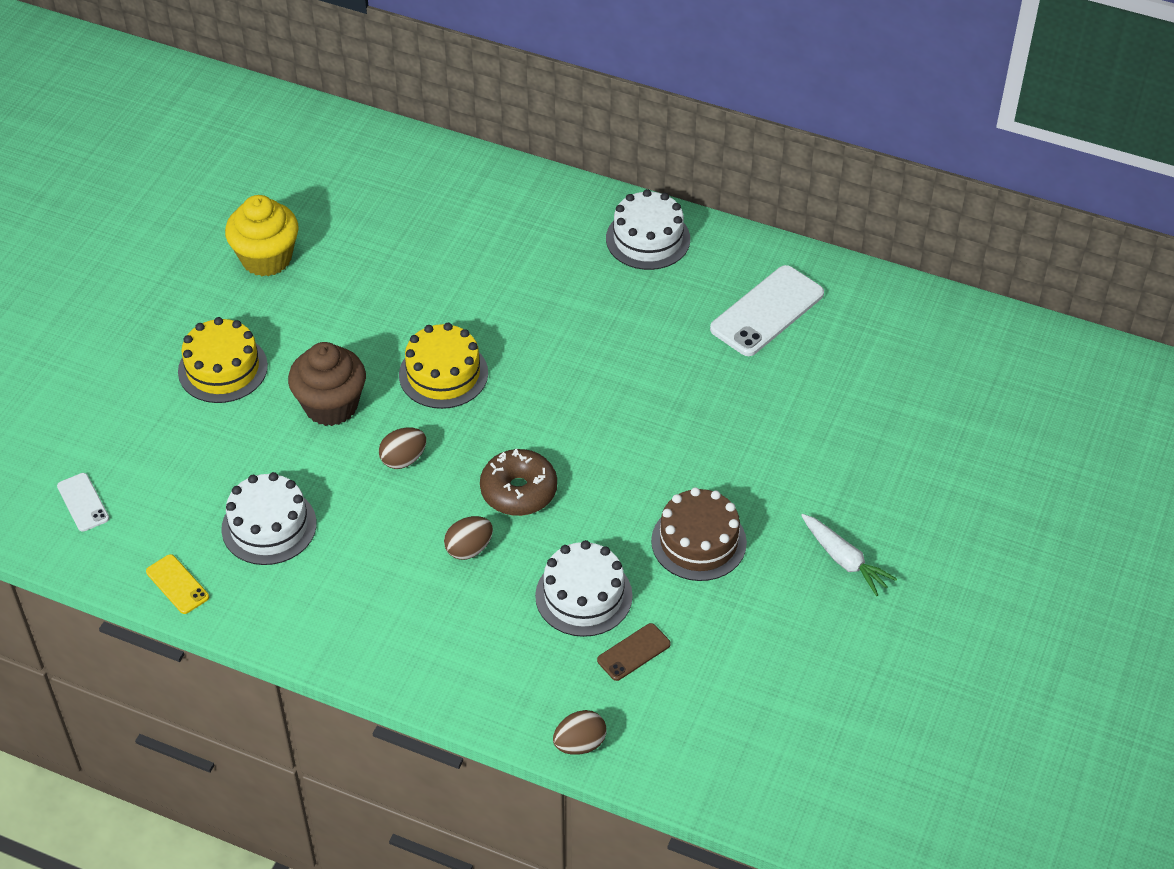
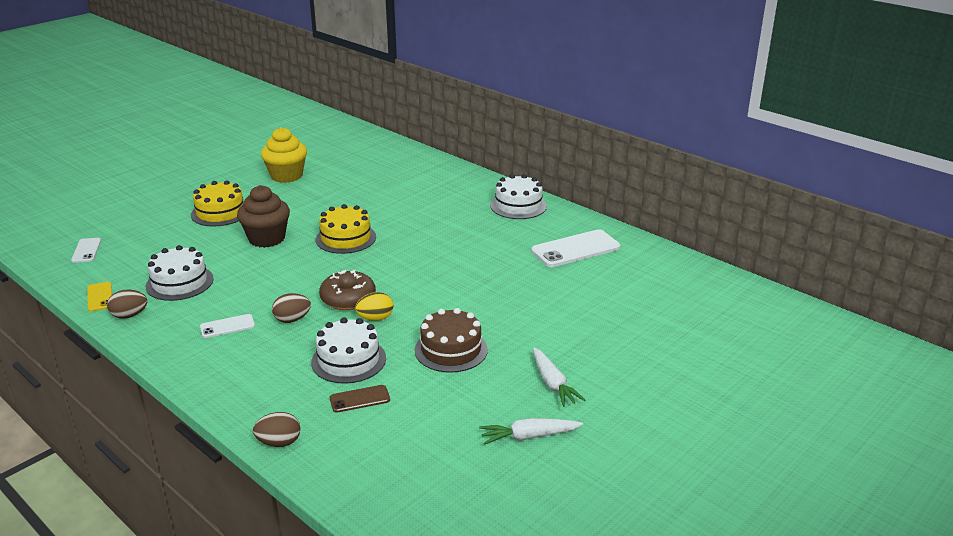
camera: 20 degrees right, 20 degrees down
brown egg [379,428,426,469] -> brown egg moved to [107,290,147,319]
none -> white phone [200,314,255,338]
none -> yellow egg [355,292,393,321]
none -> white carrot [479,418,583,445]

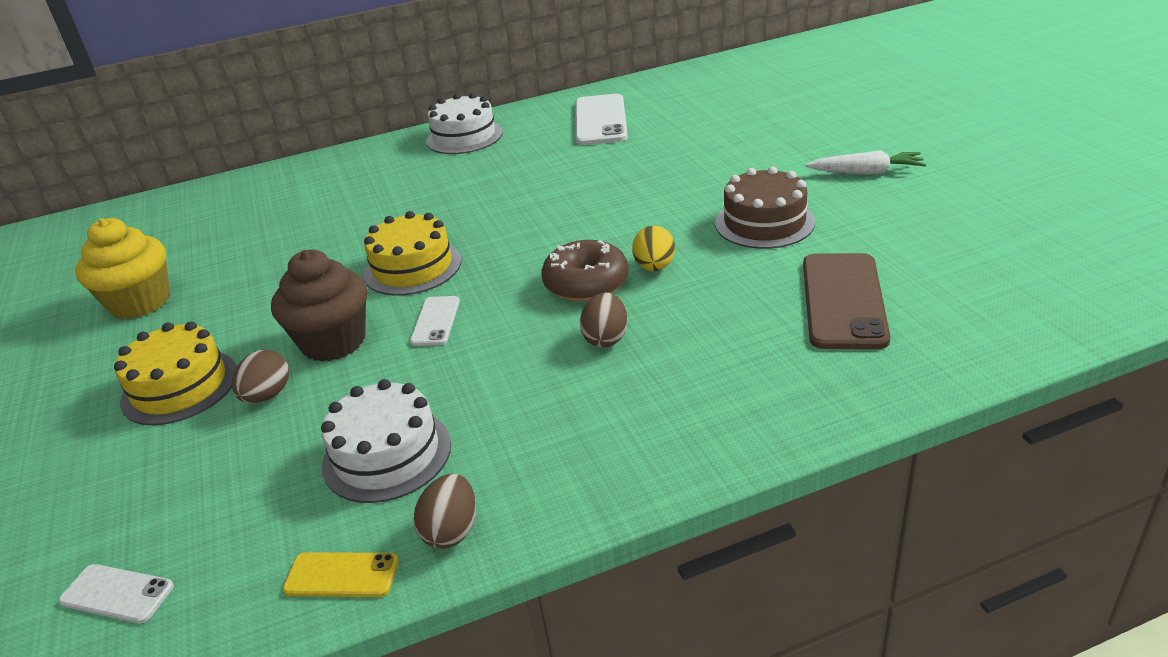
camera: 60 degrees left, 5 degrees up
white phone [200,314,255,338] -> white phone moved to [410,296,460,346]
brown egg [253,412,300,447] -> brown egg moved to [232,350,289,403]
white cake [311,317,386,384] -> none
brown phone [330,385,390,413] -> brown phone [803,253,890,349], size x1.90
white carrot [479,418,583,445] -> none

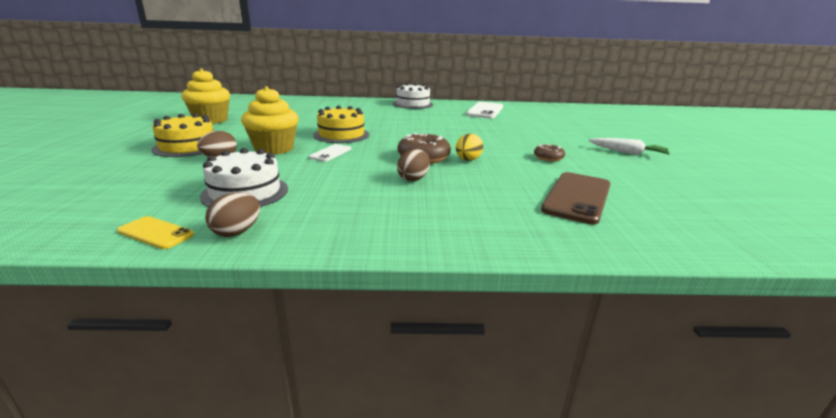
camera: 15 degrees right, 10 degrees down
white phone [59,564,174,623] -> none
brown cupcake [271,250,367,362] -> yellow cupcake [241,86,299,155]
brown cake [715,166,815,249] -> brown donut [534,144,565,161]

